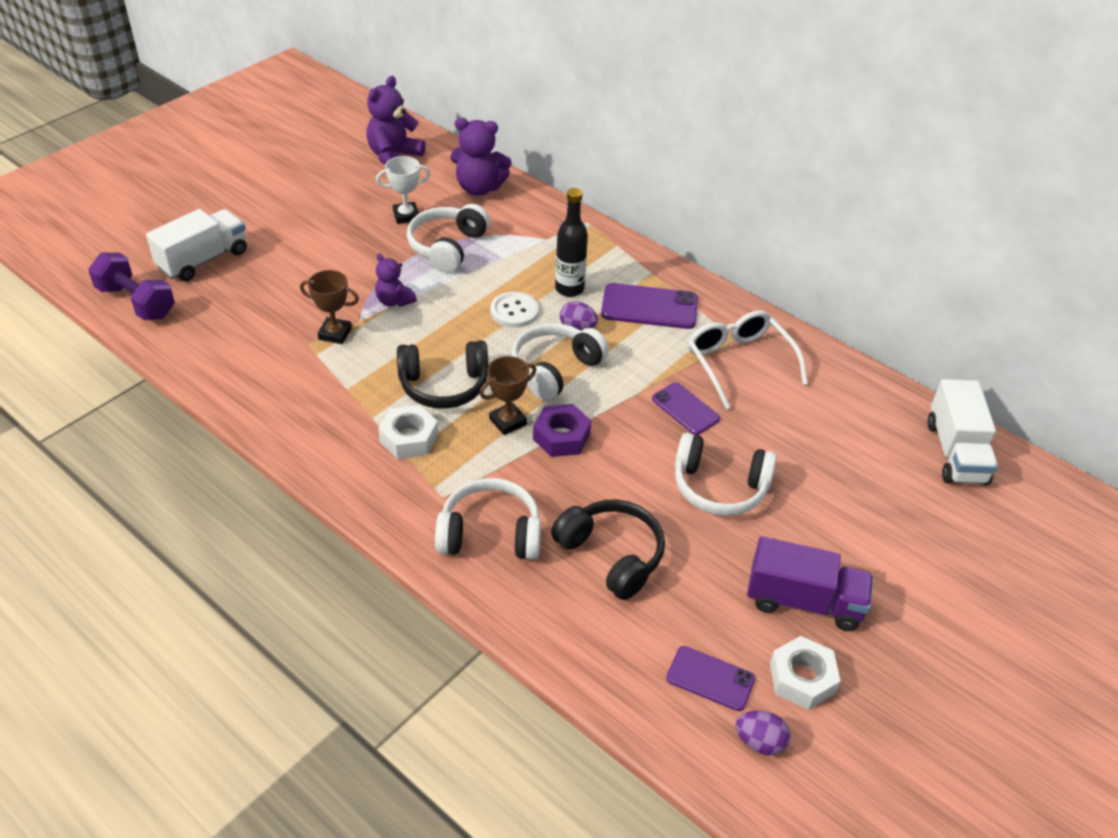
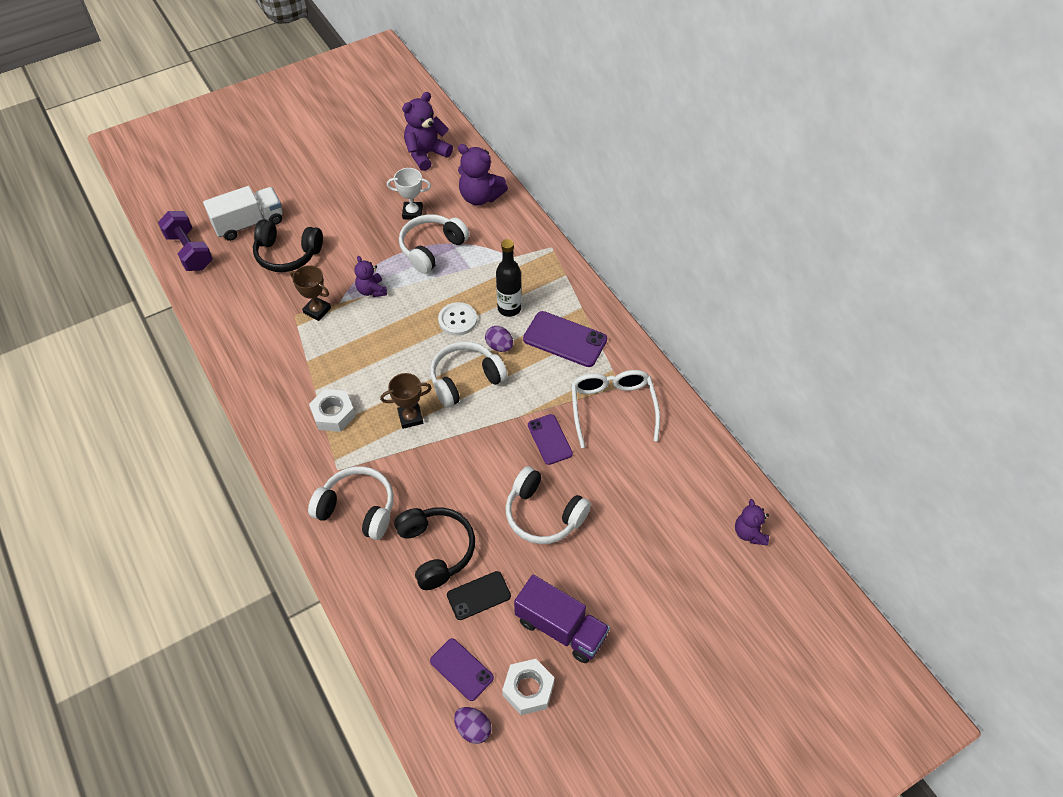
camera: 20 degrees right, 10 degrees up
black headphones [397,340,488,409] -> black headphones moved to [253,220,323,272]
purple nut [533,404,591,457] -> none
white truck [927,379,998,485] -> purple teddy bear [735,499,769,545]
none -> black phone [447,571,511,620]

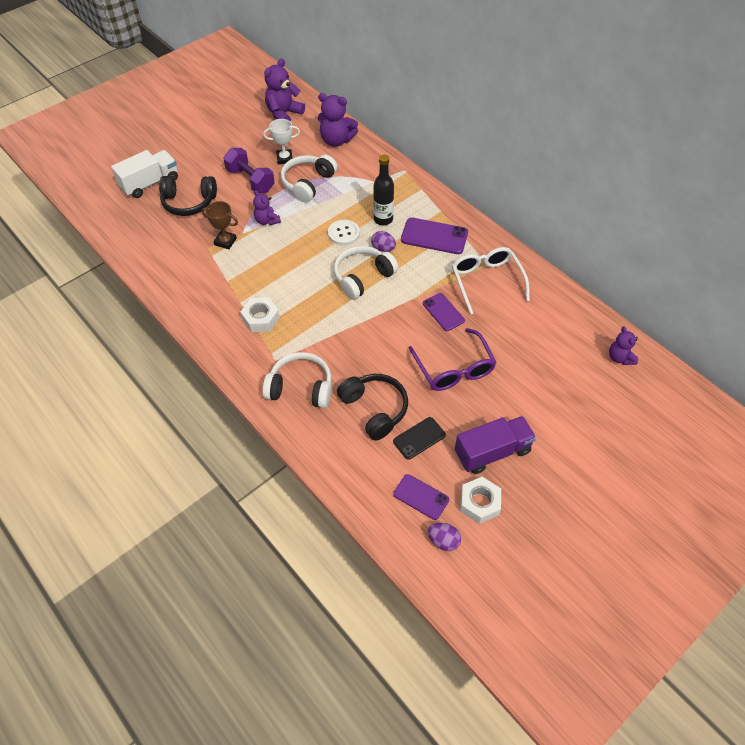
camera: 10 degrees left, 0 degrees up
purple dumbbell [158,211,213,271] -> purple dumbbell moved to [223,148,275,193]
brown trophy [380,373,432,429] -> none
white headphones [505,466,591,544] -> purple glasses [409,328,497,391]
purple truck [514,575,610,663] -> purple truck turned 45 degrees counterclockwise [455,416,536,474]

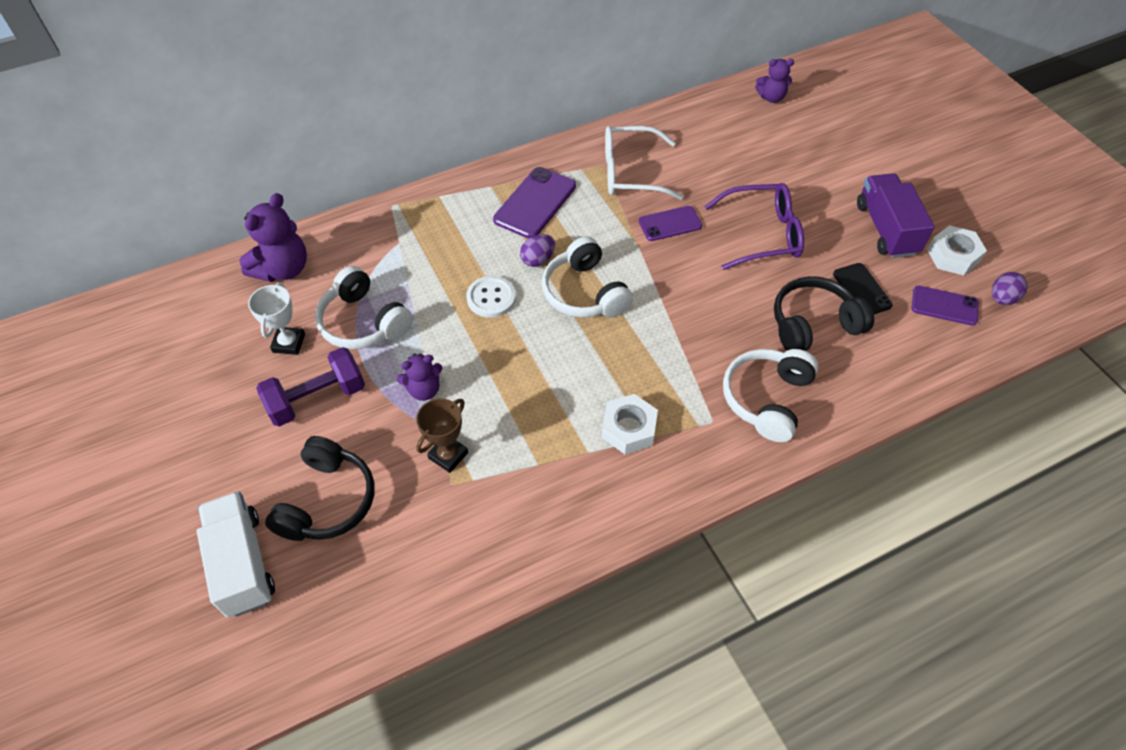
camera: 75 degrees left, 0 degrees up
purple teddy bear [264,58,305,122] -> none
black bottle [373,155,394,225] -> none
purple phone [393,474,449,520] -> purple phone turned 60 degrees clockwise [912,286,979,326]

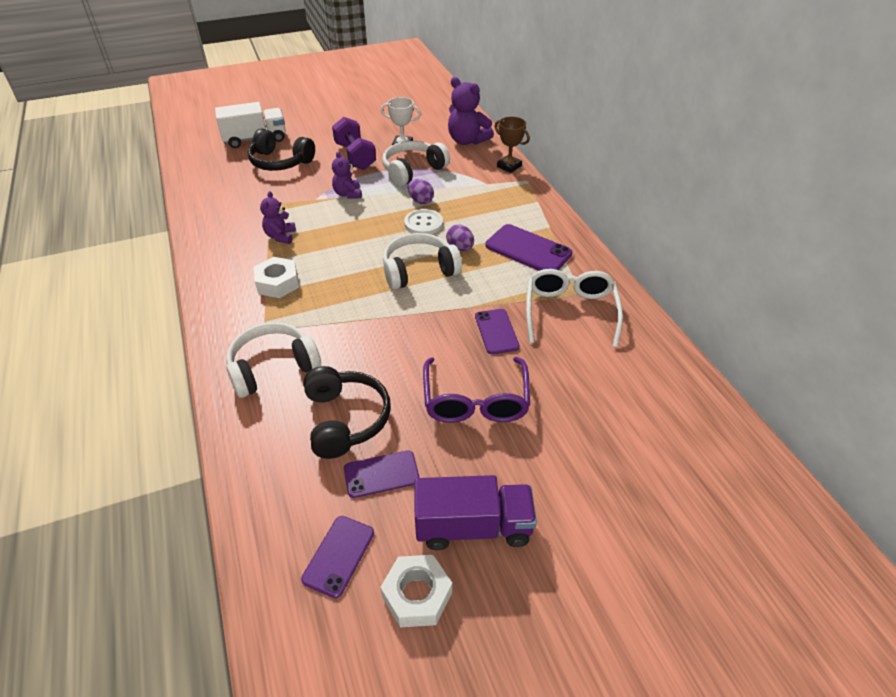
camera: 95 degrees right, 10 degrees down
brown trophy [416,398,468,473] -> brown trophy moved to [494,117,530,173]
white headphones [723,349,819,442] -> white headphones turned 60 degrees counterclockwise [226,322,321,398]
purple teddy bear [755,59,794,103] -> purple teddy bear moved to [260,191,296,244]
black phone [833,263,893,314] -> purple phone [344,450,420,498]
purple egg [992,272,1028,305] -> purple egg moved to [408,179,434,204]

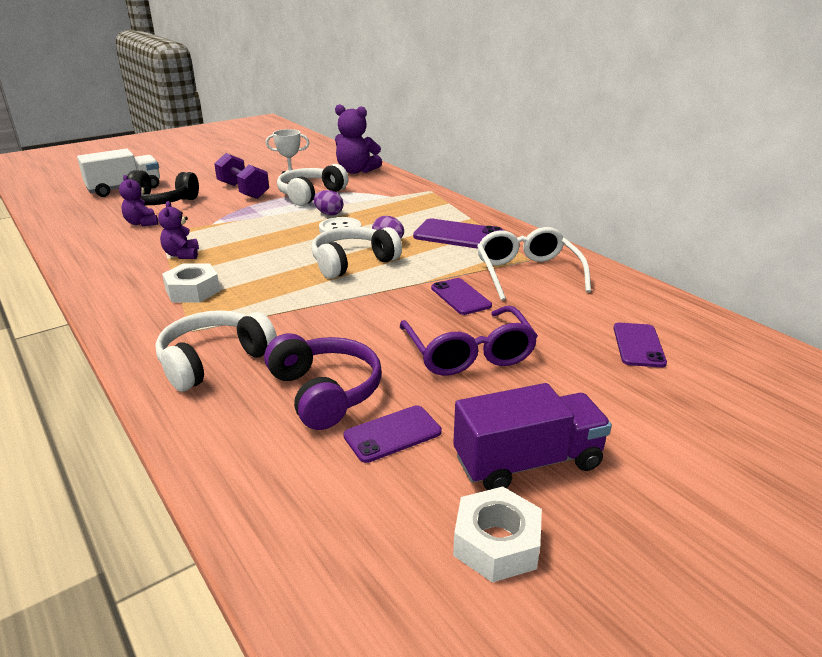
camera: 15 degrees left, 15 degrees down
purple phone [301,516,374,598] -> purple phone moved to [613,323,667,367]
black headphones [303,366,391,459] -> purple headphones [264,333,382,430]
purple teddy bear [332,152,362,199] -> purple teddy bear moved to [119,175,158,226]
brown trophy [494,117,530,173] -> none

